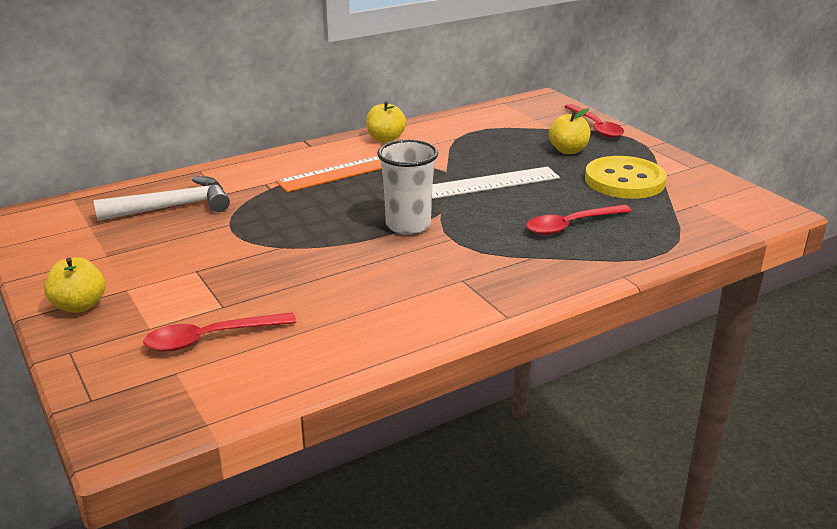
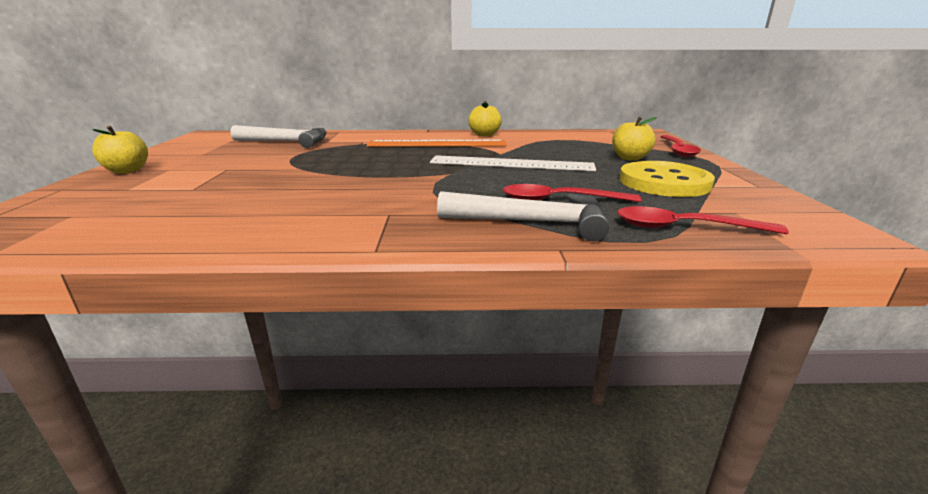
camera: 30 degrees right, 5 degrees down
red spoon [143,312,296,351] -> red spoon moved to [617,206,789,234]
white cup [377,140,438,235] -> none
none -> white hammer [437,191,610,241]

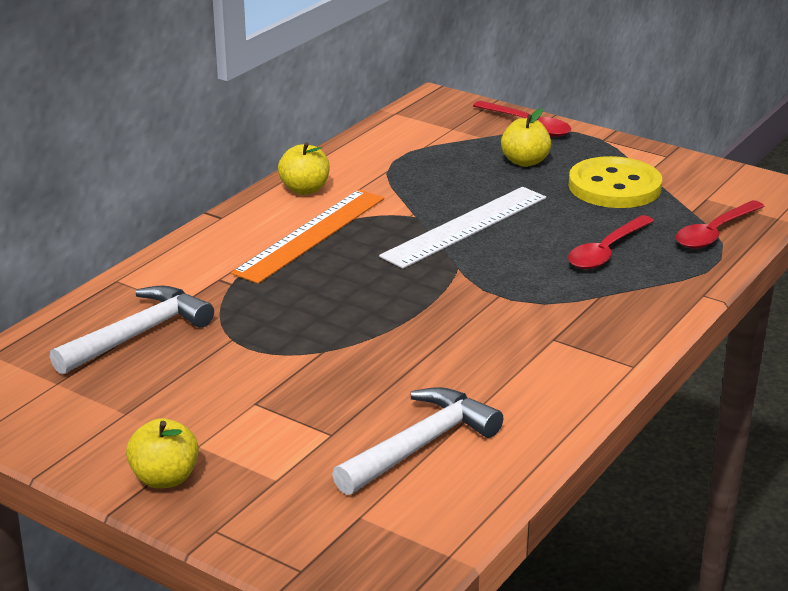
camera: 55 degrees left, 5 degrees up
white hammer [437,191,610,241] -> white hammer moved to [332,387,503,495]

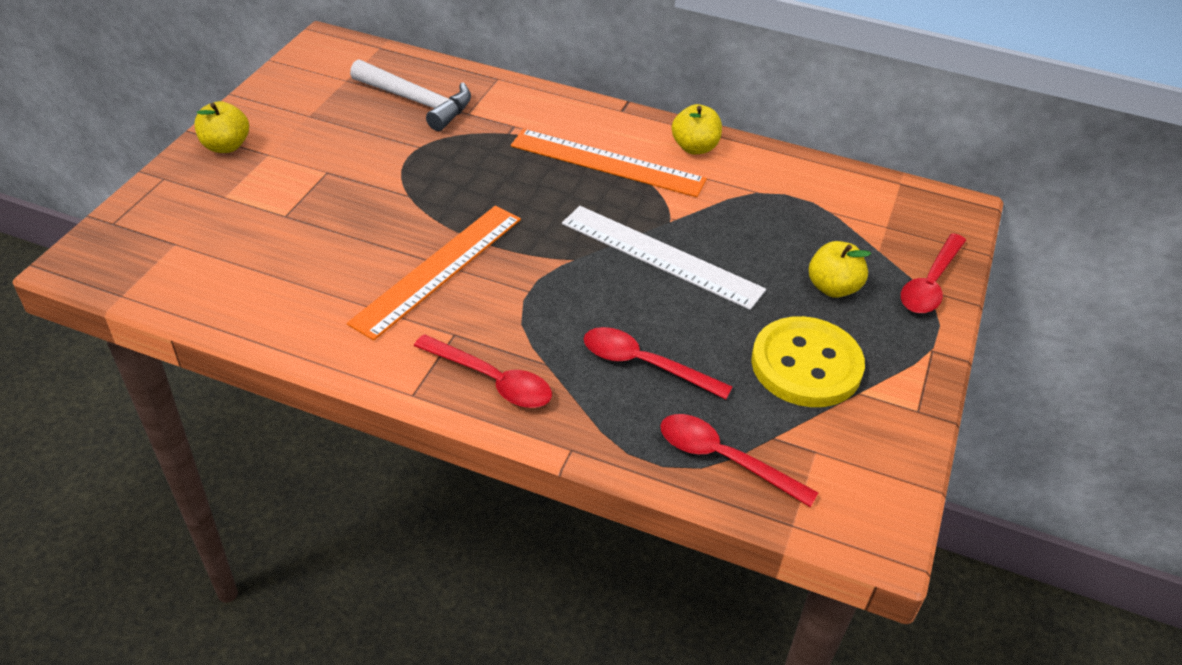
camera: 75 degrees right, 15 degrees up
white hammer [332,387,503,495] -> none
none -> orange ruler [347,206,521,341]
none -> red spoon [414,334,552,408]

